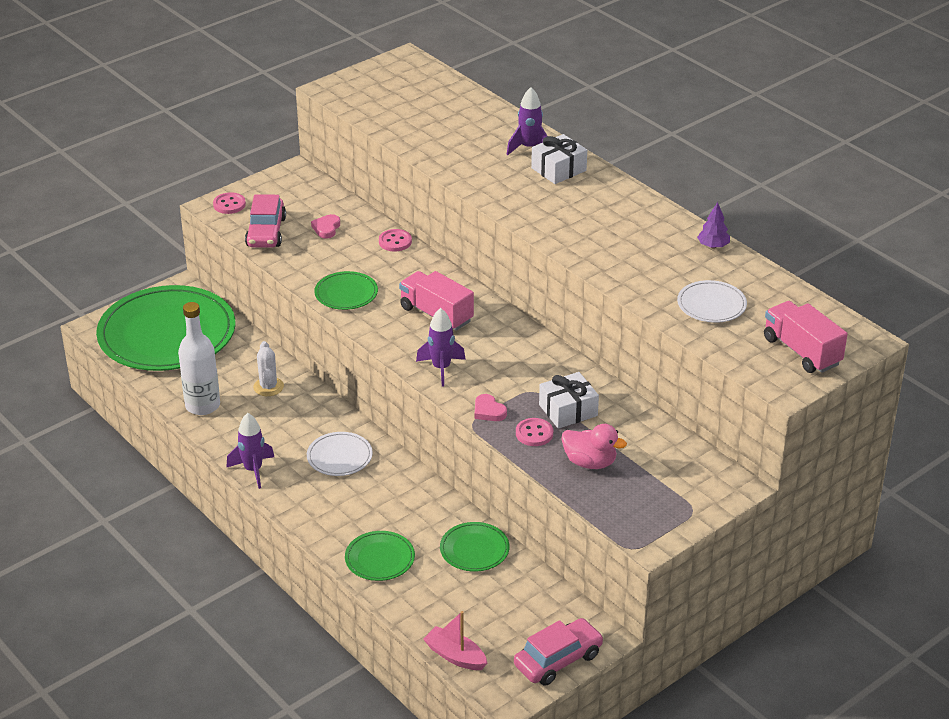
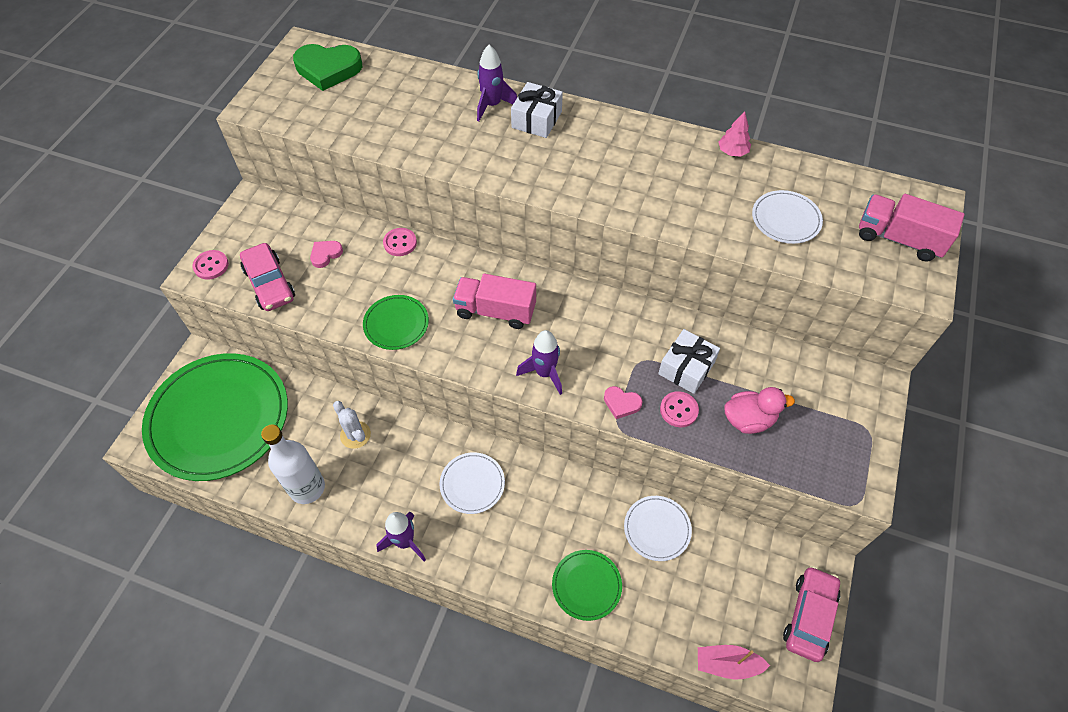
camera: 30 degrees left, 20 degrees up
pink heart [311,214,340,238] -> pink heart turned 60 degrees clockwise [310,241,343,268]
green plate [440,522,510,572] -> white plate [624,496,692,561]
purple tree [697,202,730,248] -> pink tree [719,111,751,157]
none -> green heart [293,44,362,91]

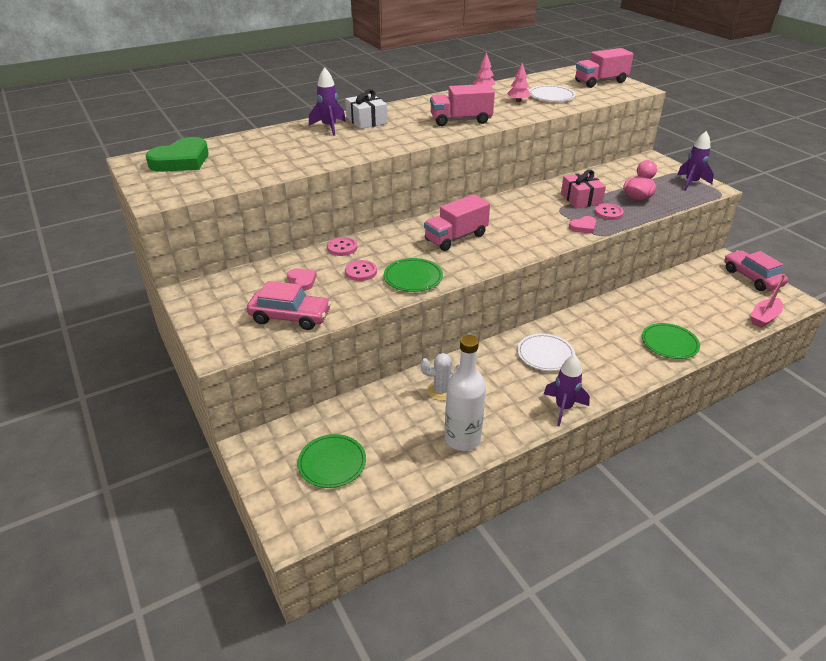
camera: 50 degrees left, 20 degrees down
green plate [142,353,288,481] -> green plate [297,434,366,488], size x0.44
pink button [192,250,229,280] -> pink button moved to [345,260,377,281]
pink heart [310,241,343,268] -> pink heart turned 150 degrees clockwise [287,268,317,291]
purple rocket [516,330,562,395] -> purple rocket moved to [677,131,714,191]
white plate [624,496,692,561] -> none
white gift [658,329,720,394] -> pink gift [561,170,606,208]
none -> pink truck [430,84,495,126]
none -> pink tree [507,63,531,102]

